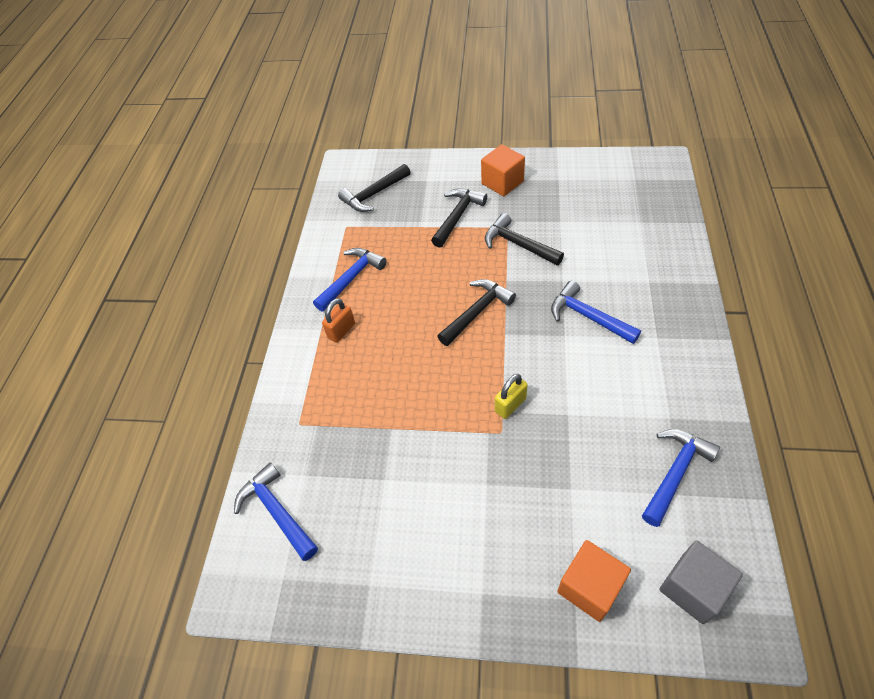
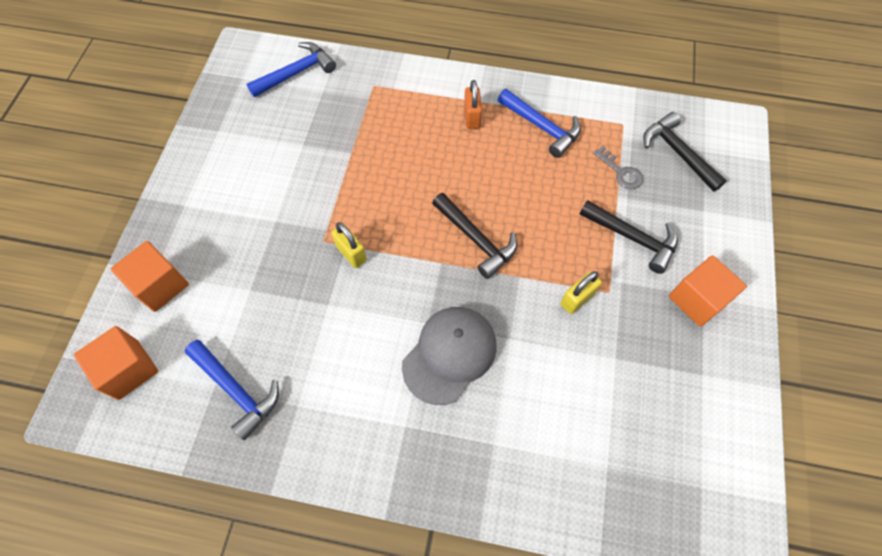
camera: 90 degrees right, 10 degrees up
orange padlock [322,298,355,343] -> orange padlock turned 45 degrees clockwise [464,80,482,129]
black hammer [485,213,564,265] -> yellow padlock [561,271,602,314]
blue hammer [551,281,641,344] -> grey cap [402,307,497,405]
grey cube [659,540,743,624] -> orange cube [74,326,158,400]
none -> grey key [593,146,643,189]

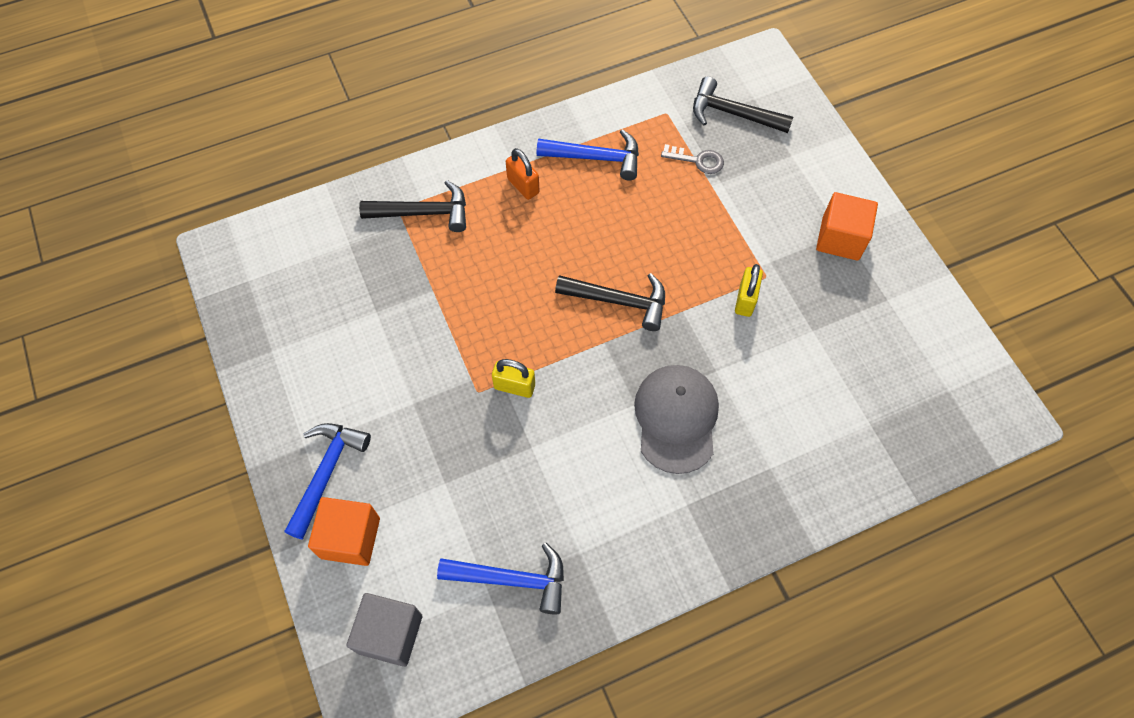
camera: 35 degrees left, 0 degrees up
orange cube [74,326,158,400] -> grey cube [347,593,422,667]
blue hammer [247,42,336,97] -> blue hammer moved to [284,423,371,540]
black hammer [579,200,678,274] -> black hammer moved to [359,180,466,232]

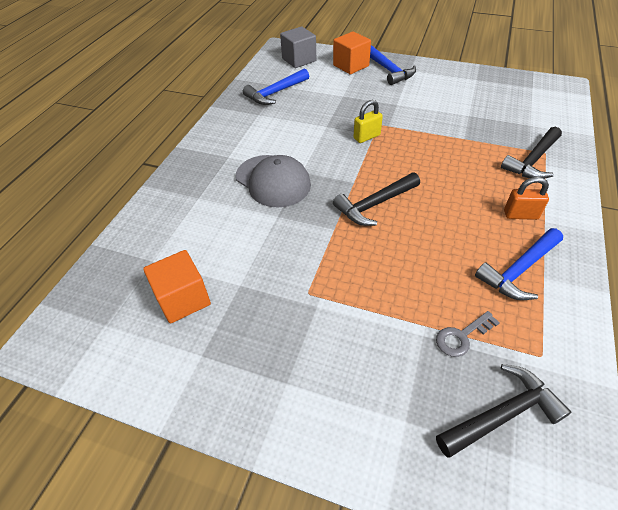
camera: 135 degrees right, 15 degrees down
yellow padlock [735,264,763,317] -> none
orange cube [816,192,878,261] -> orange cube moved to [143,250,211,323]

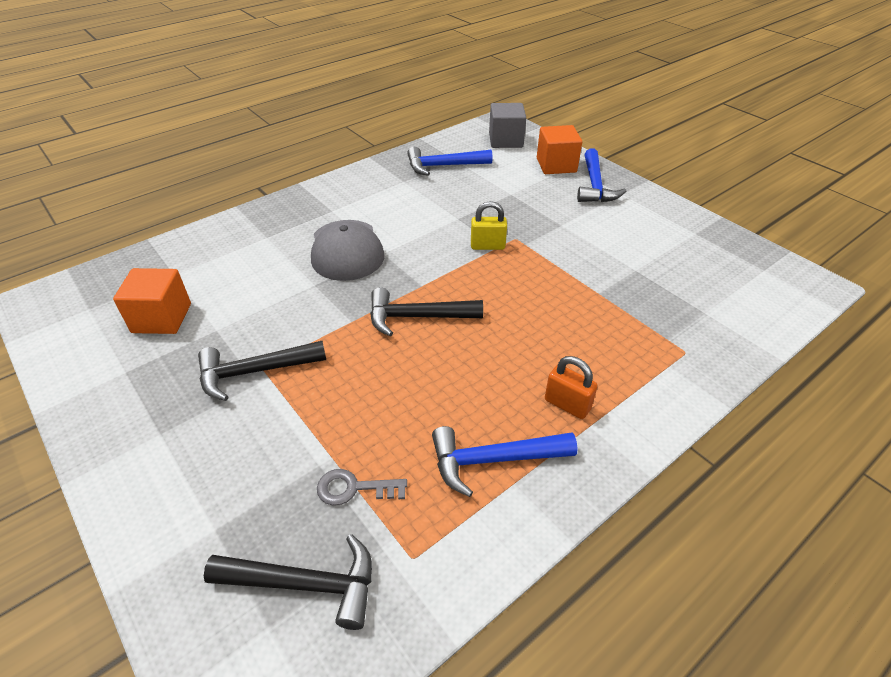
camera: 30 degrees right, 5 degrees down
black hammer [501,127,562,179] -> black hammer moved to [198,341,326,401]

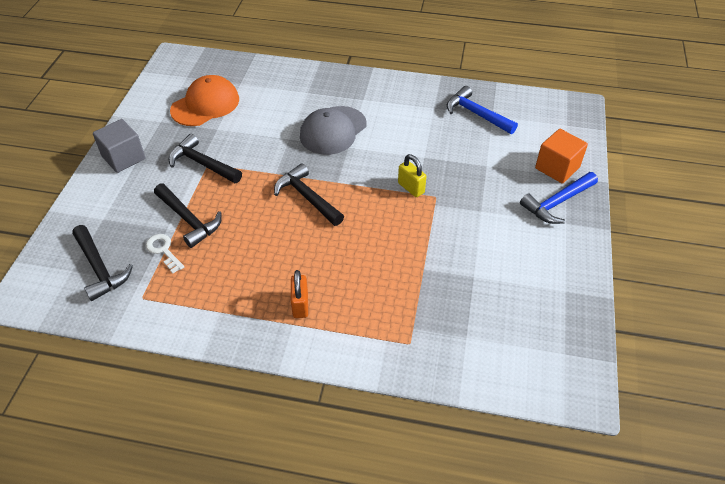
camera: 50 degrees right, 5 degrees up
orange cube [113,268,191,334] -> orange cap [170,75,239,126]
grey key [317,469,407,506] -> white key [146,234,184,273]
blue hammer [432,426,578,497] -> none
grey cube [489,103,526,148] -> grey cube moved to [93,119,146,173]
none -> black hammer [154,184,222,248]

